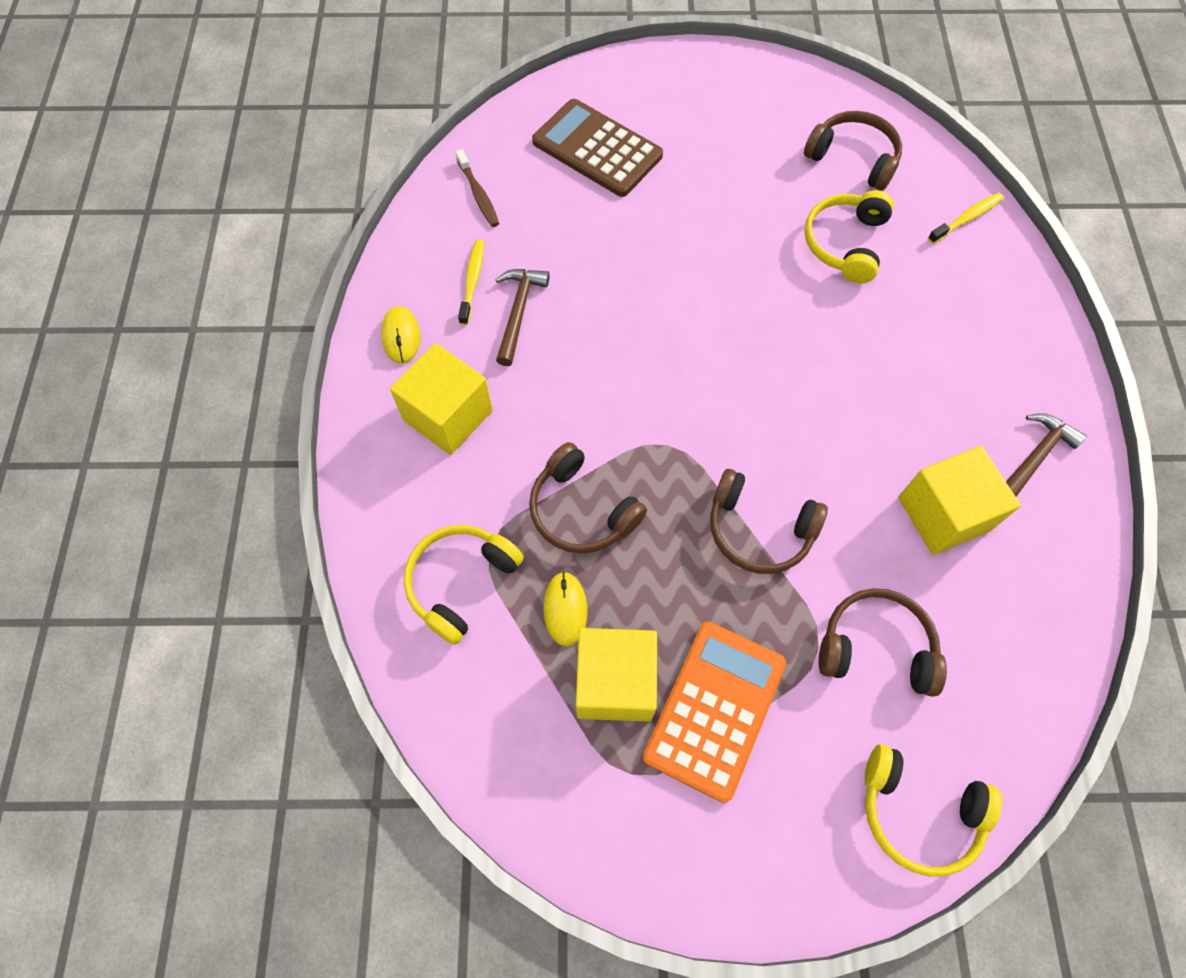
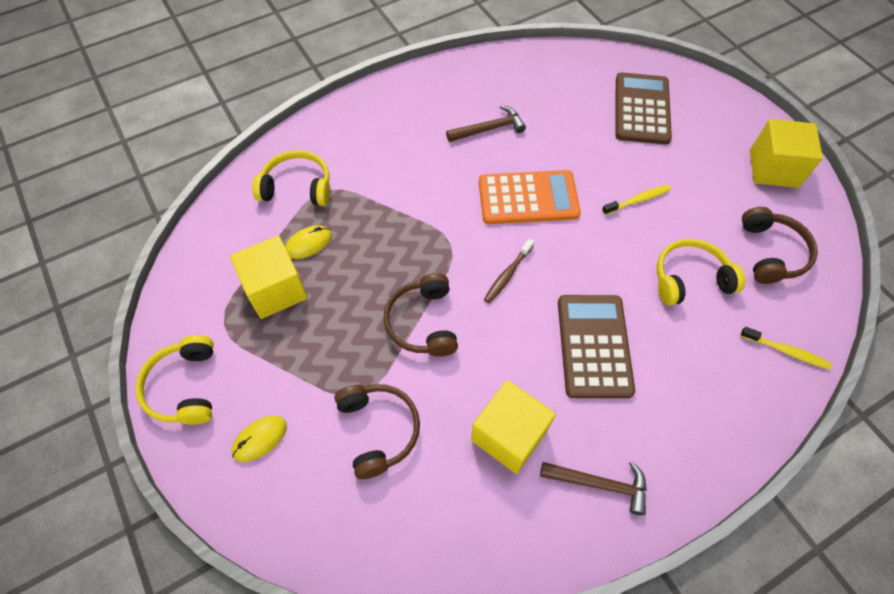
camera: 60 degrees right, 5 degrees down
yellow mouse [381,306,420,364] -> yellow mouse moved to [232,416,287,462]
yellow cube [390,343,493,455] -> yellow cube moved to [750,119,823,188]
brown toothbrush [456,149,499,227] -> brown toothbrush moved to [484,239,534,303]
yellow toothbrush [458,239,484,325] -> yellow toothbrush moved to [602,185,671,215]
brown headphones [529,442,647,554] -> none
orange calculator [643,621,786,803] -> orange calculator moved to [479,170,581,224]
yellow headphones [865,744,1002,877] -> yellow headphones moved to [135,335,214,425]
none -> brown calculator [558,295,635,398]

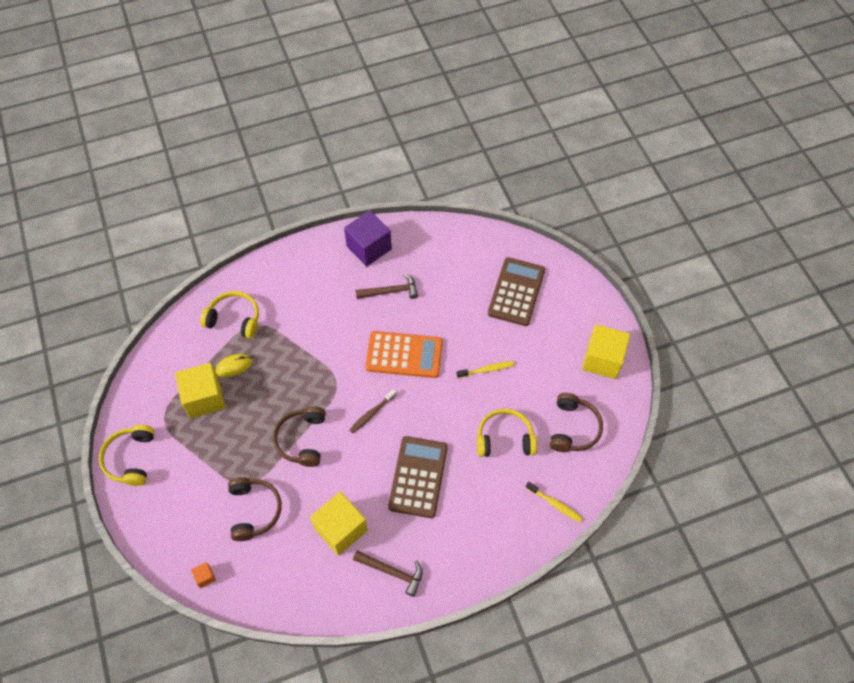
camera: 10 degrees right, 0 degrees up
yellow mouse [232,416,287,462] -> none
none -> orange cube [191,562,216,588]
none -> purple cube [344,210,392,267]

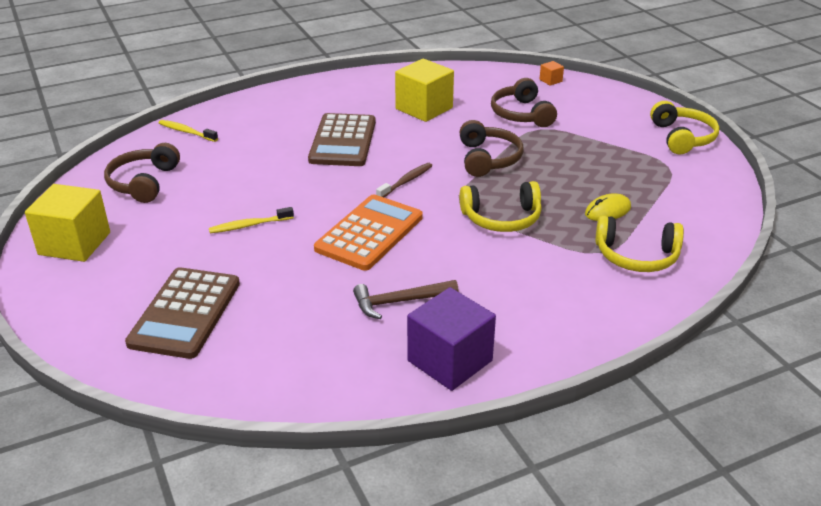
camera: 175 degrees right, 25 degrees down
yellow cube [175,363,225,418] -> none
brown hammer [353,551,422,597] -> none
orange calculator [365,331,443,378] -> orange calculator turned 120 degrees clockwise [314,195,423,271]
yellow headphones [477,408,537,457] -> yellow headphones moved to [460,181,541,232]

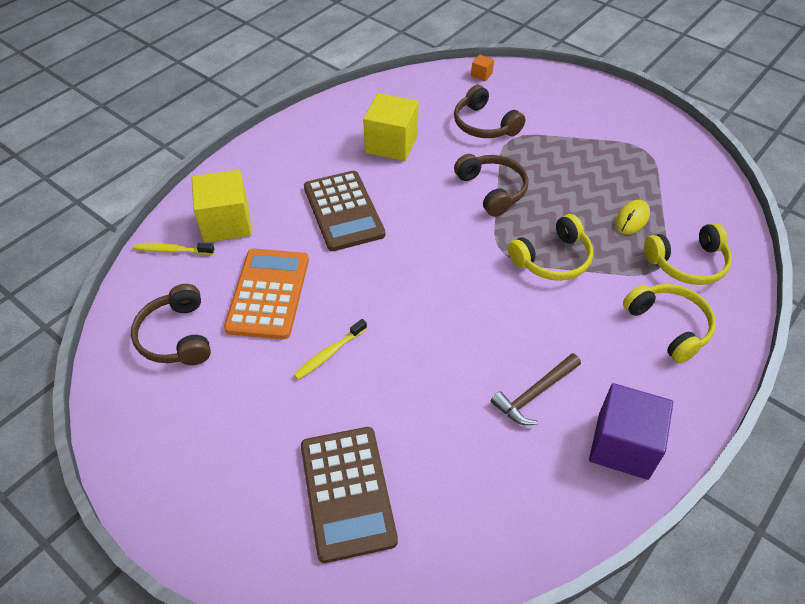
camera: 25 degrees left, 15 degrees up
yellow cube [25,184,110,262] -> yellow cube moved to [192,170,252,243]
orange calculator [314,195,423,271] -> orange calculator moved to [224,249,309,339]
brown toothbrush [376,163,432,197] -> none
yellow headphones [650,101,719,155] -> yellow headphones moved to [623,284,716,363]

